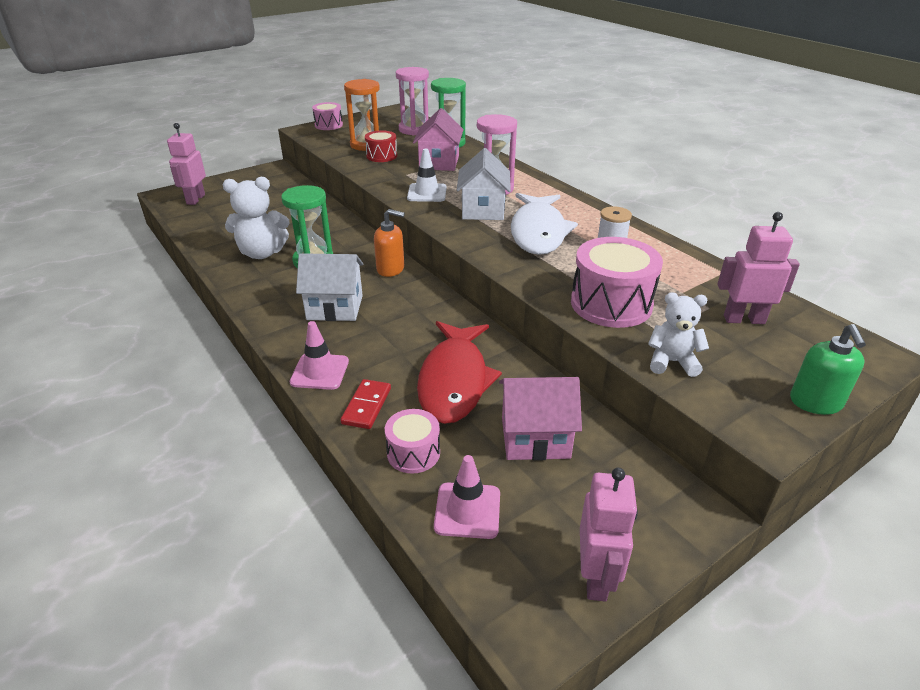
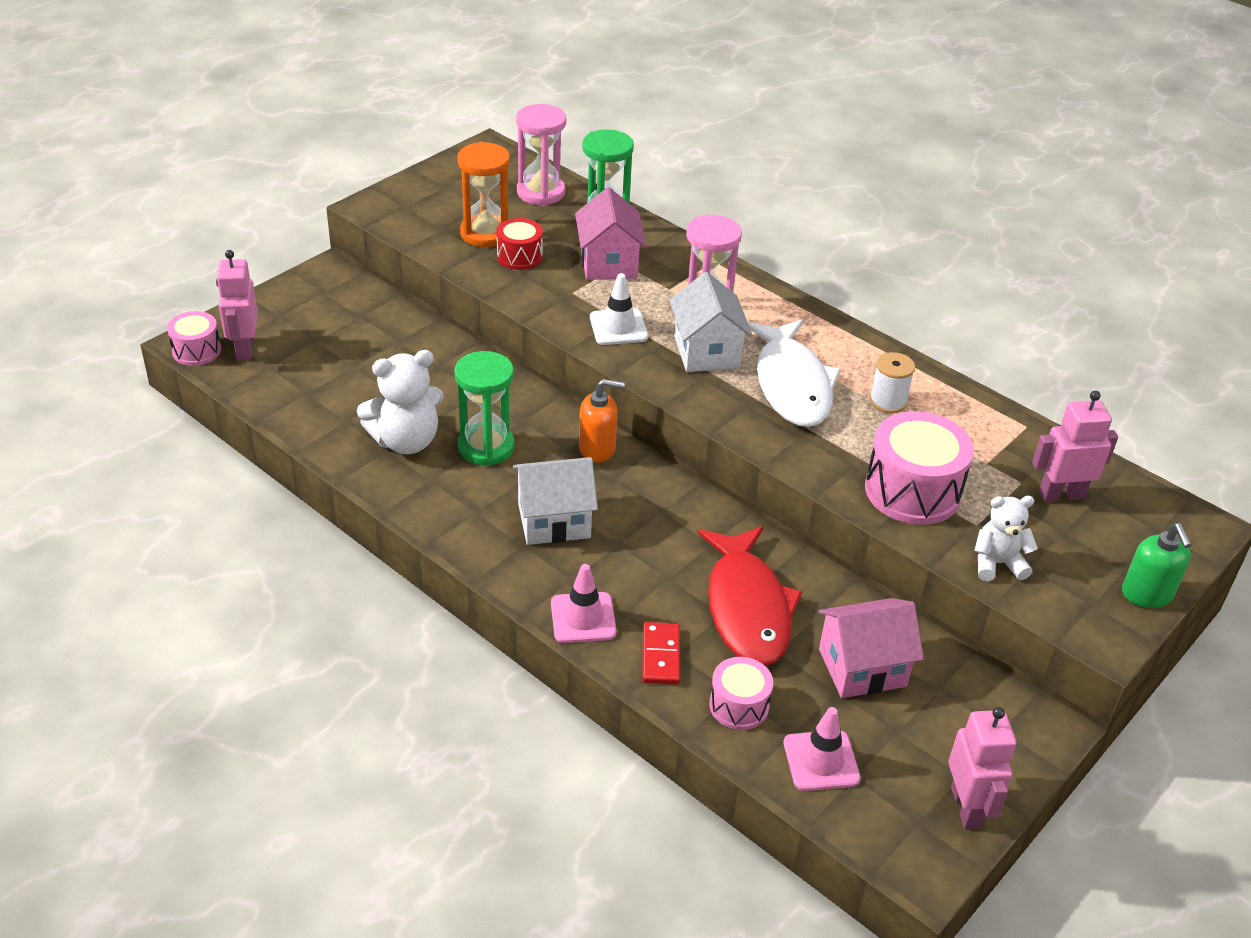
camera: 15 degrees left, 5 degrees up
pink drum [312,102,343,130] -> pink drum moved to [167,311,221,366]

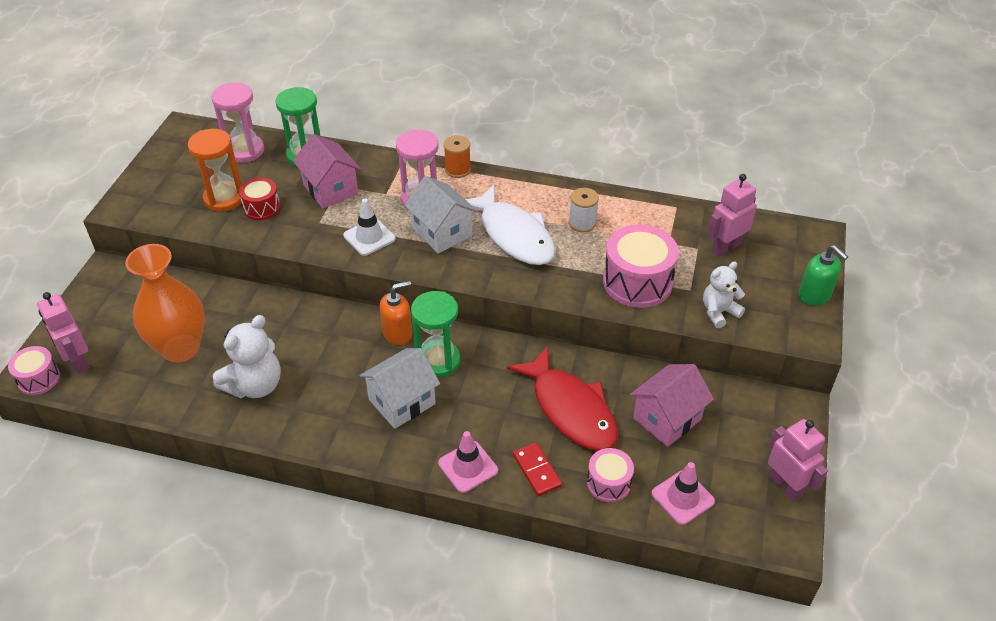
camera: 25 degrees left, 5 degrees up
green hourglass [454,351,514,466] -> green hourglass moved to [411,291,460,378]
none -> orange vase [125,244,205,362]
none -> orange spool [444,135,471,178]

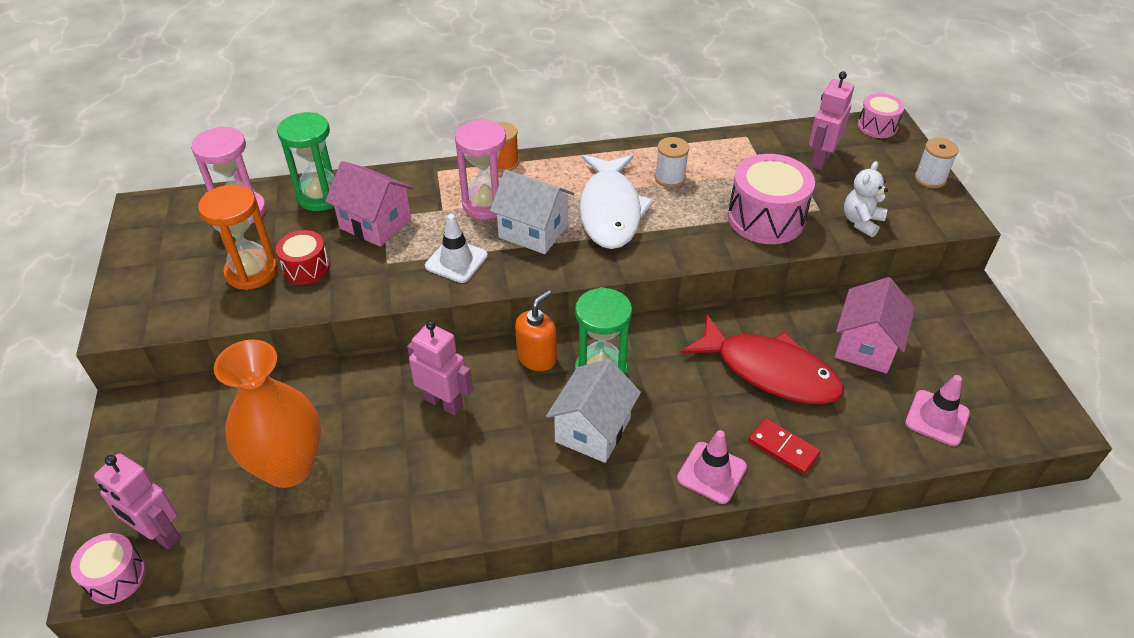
camera: 25 degrees left, 0 degrees up
white teddy bear [213,315,281,398] -> none
white fish [465,185,556,265] -> white fish turned 60 degrees clockwise [579,155,654,249]
pink drum [587,448,634,502] -> pink drum moved to [858,93,904,138]
pink robot [768,419,828,502] -> pink robot moved to [407,320,473,416]
green soap dispenser [799,245,848,306] -> white spool [915,138,959,188]

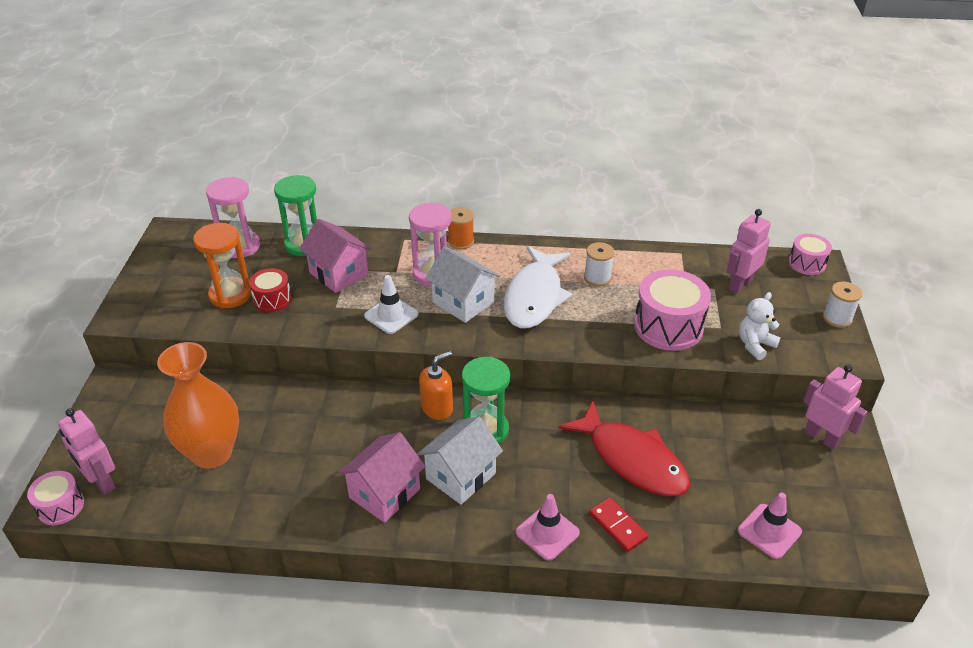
camera: 15 degrees right, 5 degrees down
pink robot [407,320,473,416] -> pink robot moved to [803,365,868,450]
pink house [835,277,915,373] -> pink house moved to [338,432,426,523]

